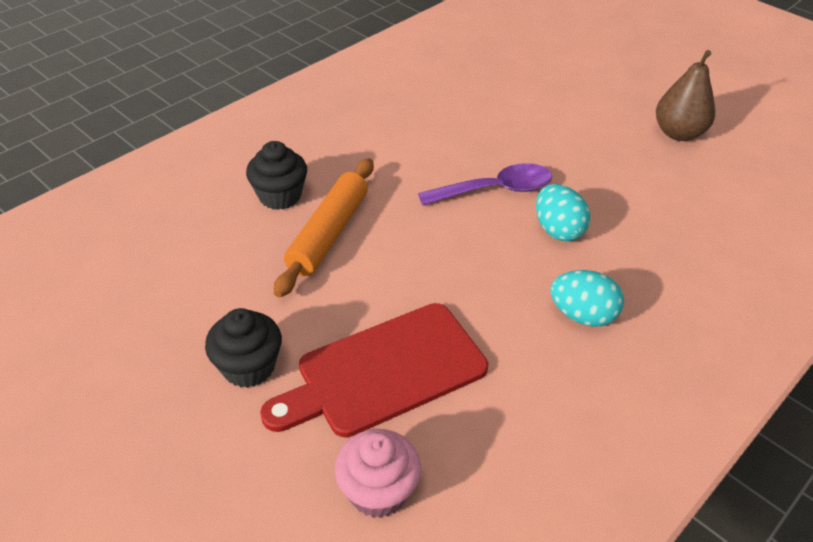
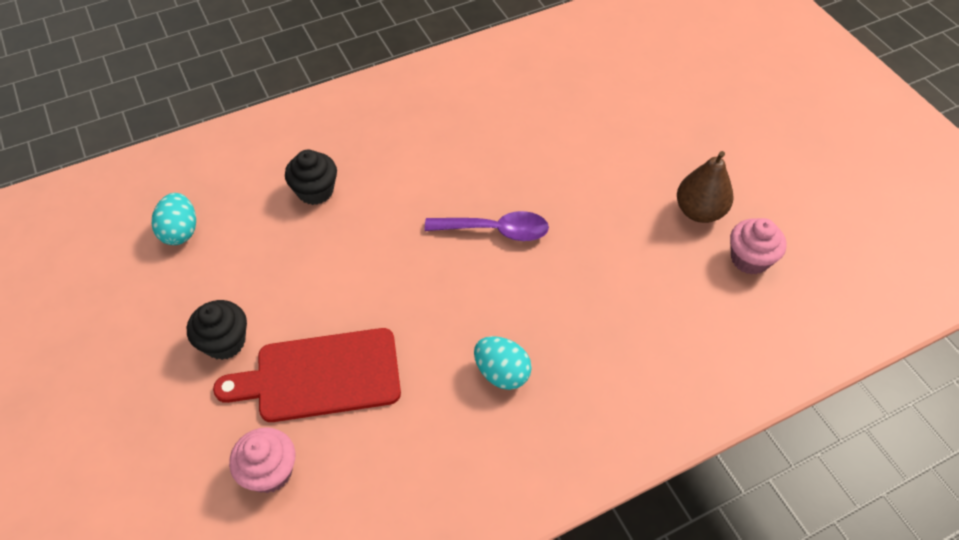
camera: 20 degrees right, 10 degrees up
orange rolling pin [274,158,374,298] -> none
turquoise egg [536,184,590,241] -> turquoise egg moved to [151,193,196,245]
none -> pink cupcake [730,218,786,275]

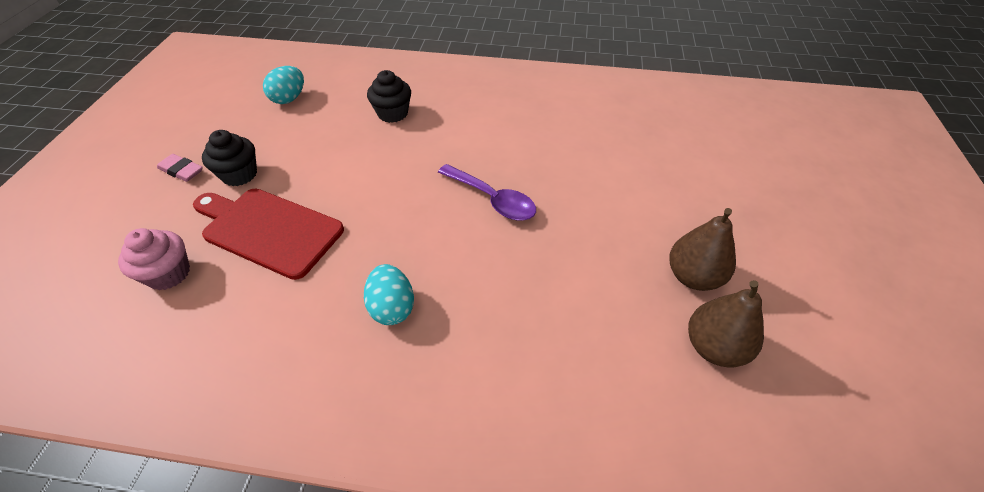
camera: 35 degrees right, 5 degrees down
pink cupcake [730,218,786,275] -> brown pear [688,280,764,367]
none -> pink eraser [157,154,203,182]

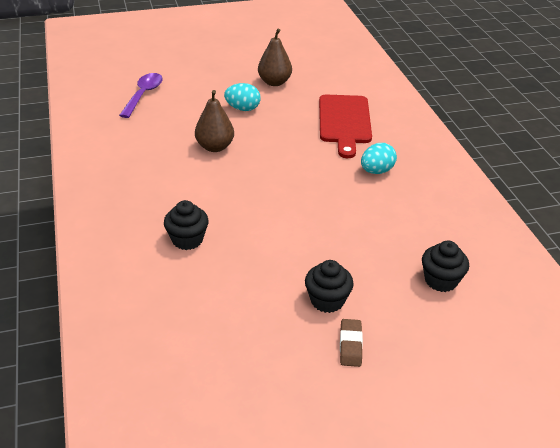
camera: 115 degrees left, 10 degrees down
pink cupcake [118,228,190,290] -> black cupcake [422,241,469,292]
pink eraser [157,154,203,182] -> brown eraser [340,319,363,367]
red cutting board [193,189,344,280] -> red cutting board moved to [319,95,372,158]
turquoise egg [263,66,304,104] -> turquoise egg moved to [224,83,261,111]
purple spoon [438,164,536,221] -> purple spoon moved to [119,73,163,118]
brown pear [688,280,764,367] -> brown pear moved to [195,90,234,152]

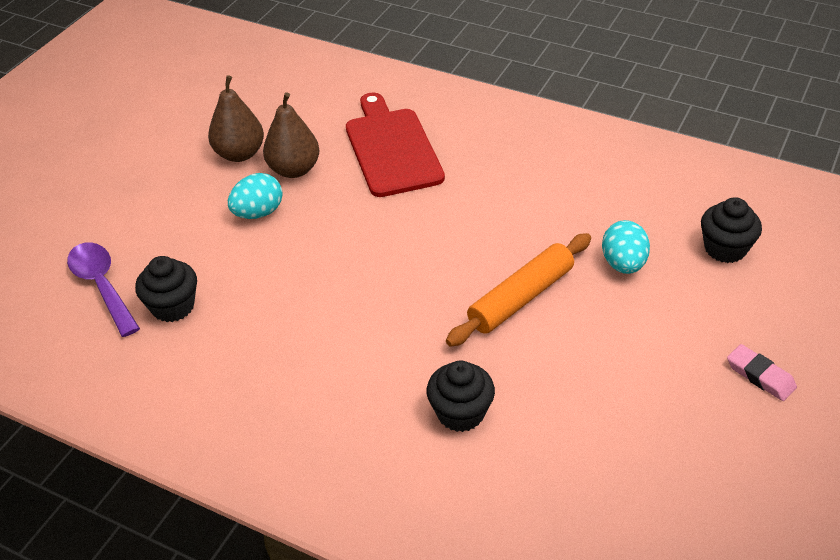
camera: 45 degrees left, 5 degrees up
brown pear [195,90,234,152] -> brown pear moved to [263,92,319,178]
black cupcake [305,260,354,313] -> black cupcake moved to [135,256,197,322]
red cutting board [319,95,372,158] -> red cutting board turned 150 degrees counterclockwise [346,92,445,197]
brown eraser [340,319,363,367] -> pink eraser [727,344,797,401]
turquoise egg [361,143,397,174] -> turquoise egg moved to [602,220,650,274]
none -> orange rolling pin [446,233,591,347]

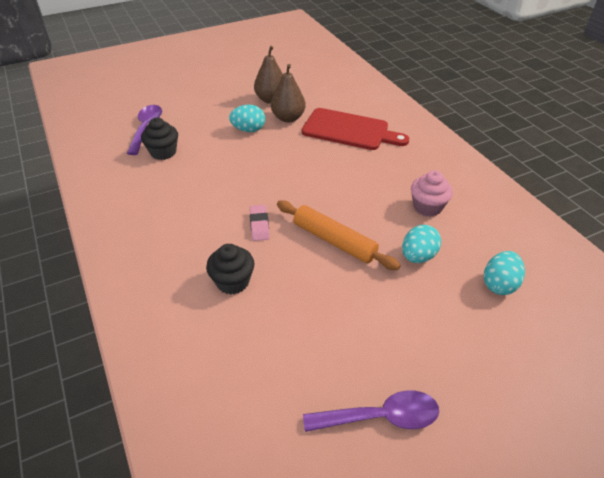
camera: 35 degrees right, 0 degrees up
red cutting board [346,92,445,197] -> red cutting board turned 90 degrees clockwise [302,108,409,150]
orange rolling pin [446,233,591,347] -> orange rolling pin turned 45 degrees clockwise [277,200,401,270]
black cupcake [701,197,762,263] -> turquoise egg [484,251,525,295]
pink eraser [727,344,797,401] -> pink eraser moved to [250,205,270,241]
none -> purple spoon [303,390,439,432]
none -> pink cupcake [411,170,453,217]

